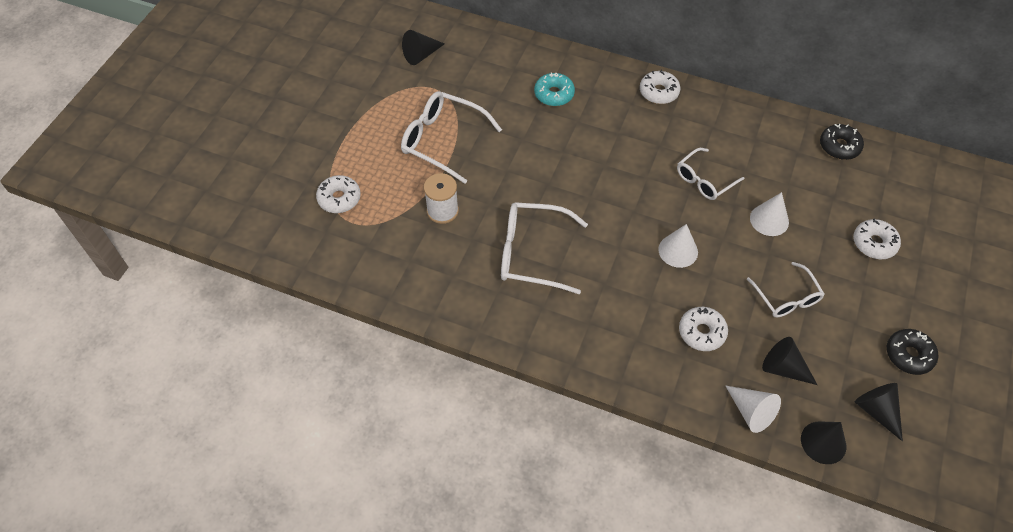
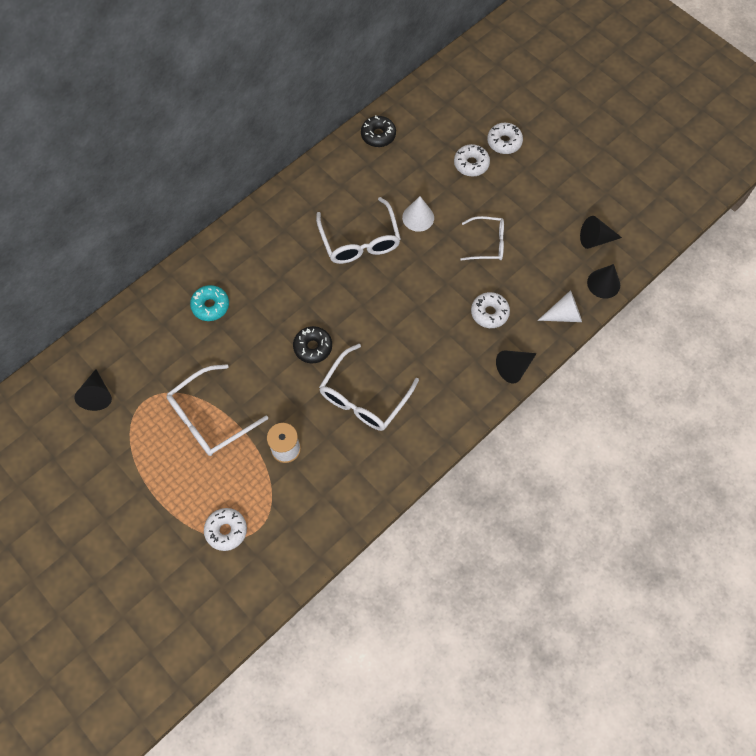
camera: 65 degrees left, 10 degrees up
white donut [640,70,680,104] -> white donut moved to [487,123,523,154]
white cone [658,224,698,268] -> none
white glasses [677,148,744,200] -> white glasses [316,197,401,264], size x1.57
black cone [762,337,817,385] -> black cone moved to [496,350,537,384]
black donut [887,329,938,375] -> black donut moved to [293,326,332,363]

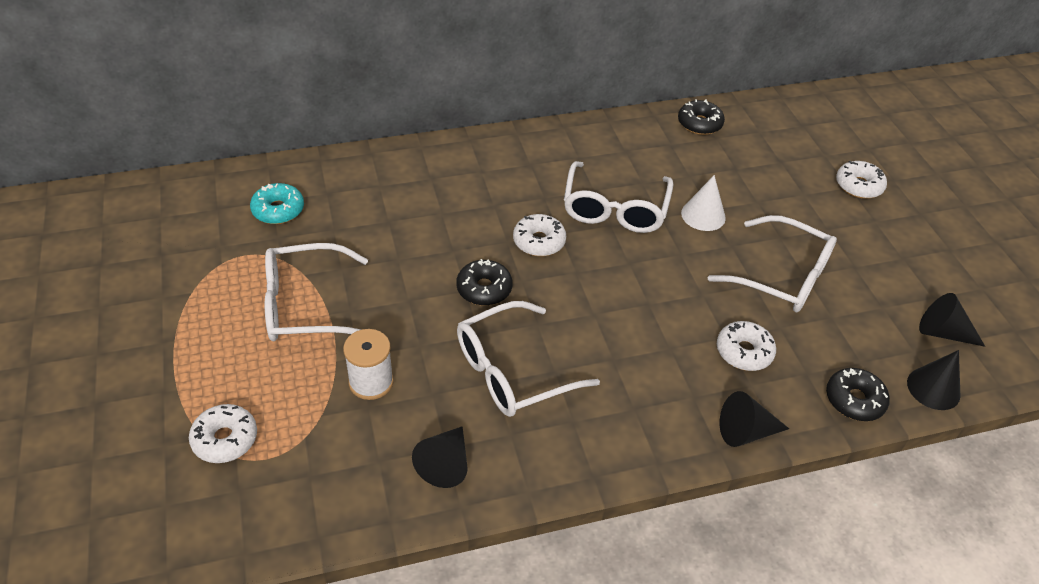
camera: 25 degrees right, 20 degrees down
black cone [74,369,112,411] -> black cone moved to [412,426,468,488]
turquoise donut [190,285,229,321] -> turquoise donut moved to [250,183,304,224]
white donut [454,144,490,176] -> white donut moved to [513,214,566,256]
white glasses [460,216,504,261] -> white glasses [708,215,837,312], size x1.57
white cone [537,290,582,322] -> black donut [826,368,890,421]

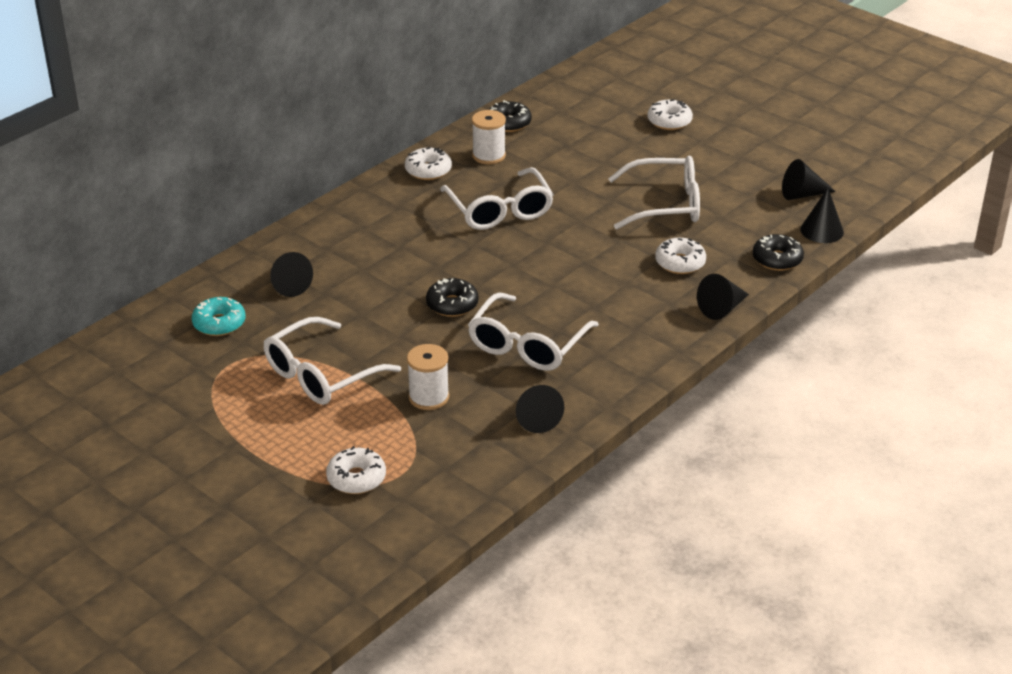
camera: 30 degrees left, 10 degrees down
white donut [513,214,566,256] -> white donut moved to [405,147,452,180]
white cone [681,175,726,231] -> none
none -> black cone [270,252,313,297]
none -> white spool [472,110,506,164]

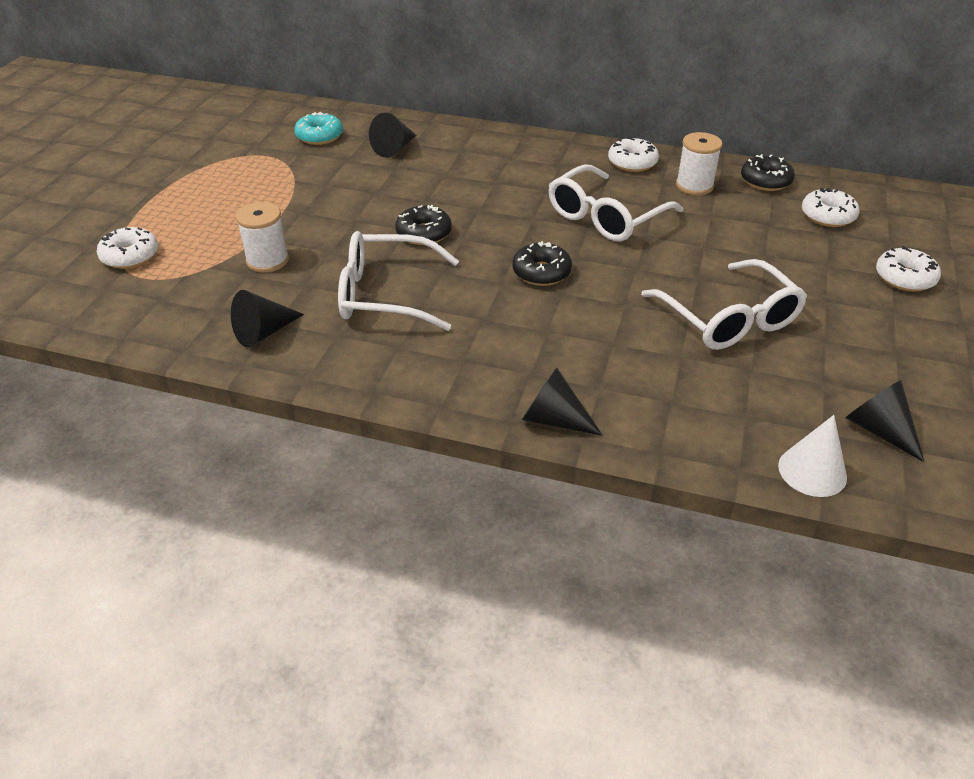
camera: 65 degrees right, 5 degrees up
white glasses [264,317,401,405] -> none
white donut [655,238,706,274] -> white donut moved to [802,188,859,227]
black donut [753,234,804,271] -> black donut moved to [512,241,572,286]
black cone [800,188,844,243] -> white cone [778,415,847,497]

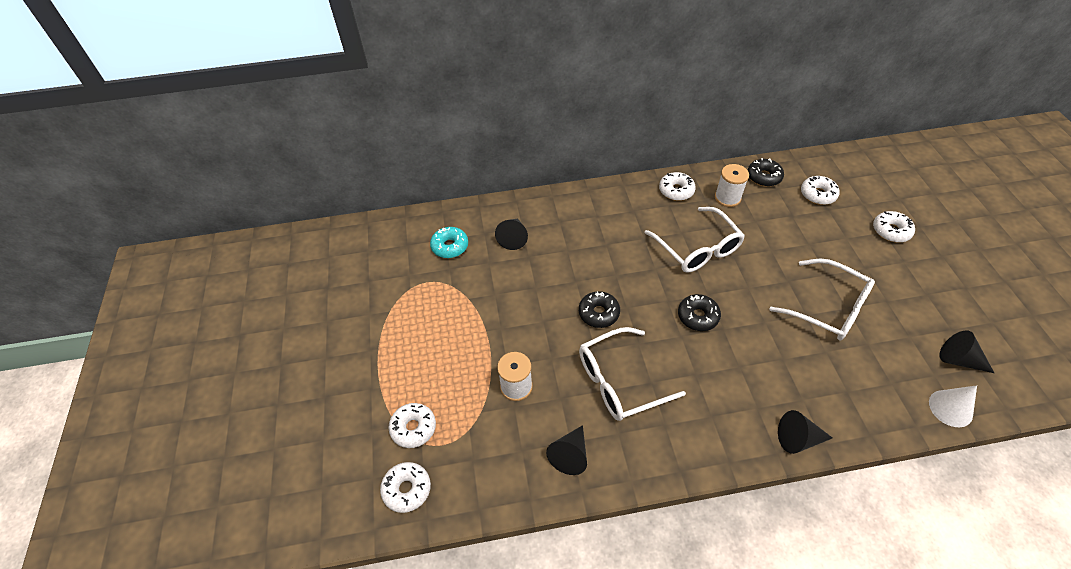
camera: 25 degrees left, 10 degrees up
white glasses [549,164,683,241] -> white glasses turned 45 degrees counterclockwise [644,207,745,273]
none -> white donut [380,462,431,513]

